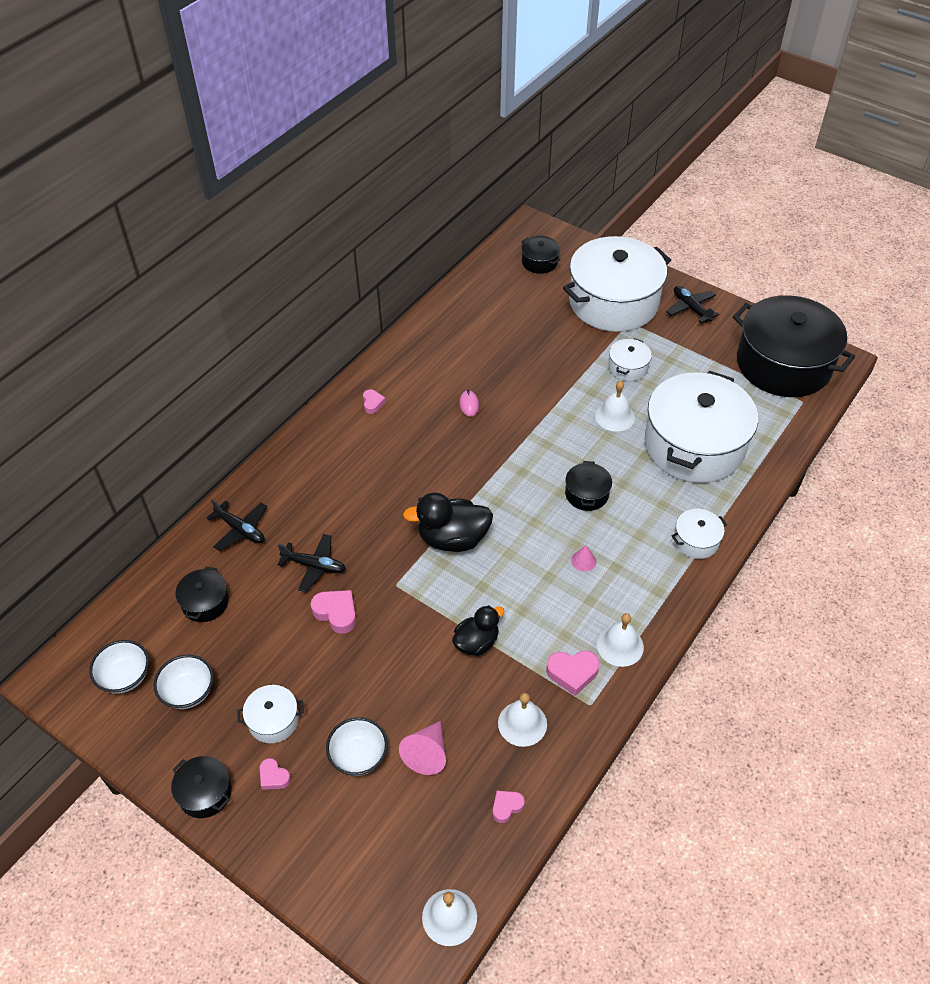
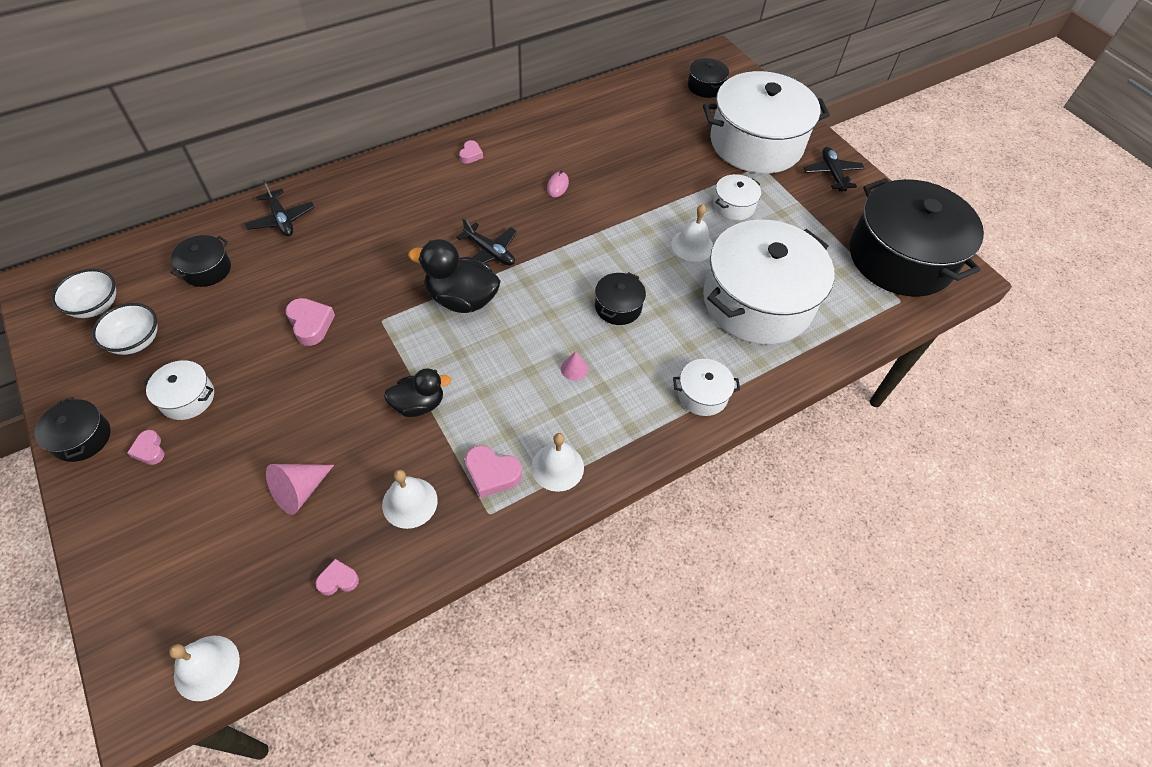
camera: 20 degrees right, 5 degrees up
black plane [277,534,346,592] -> black plane moved to [456,218,517,266]
white bowl [326,717,388,776] -> none

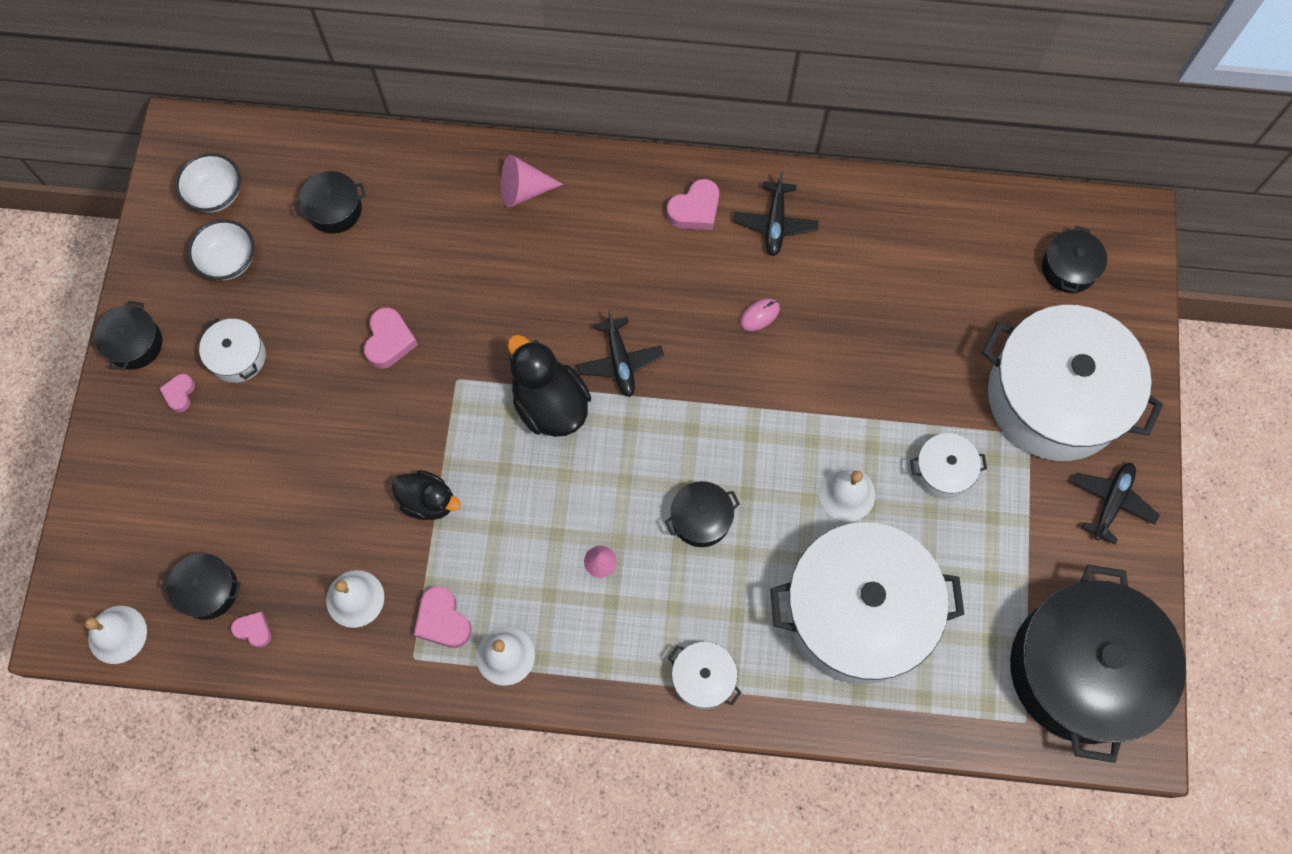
camera: 40 degrees right, 15 degrees up
black plane [244,180,315,236] -> black plane moved to [734,171,818,256]
pink cone [266,464,334,515] -> pink cone moved to [501,155,563,208]
pink heart [459,140,483,164] -> pink heart [667,179,719,230], size x1.61
none -> black pot [161,553,241,620]

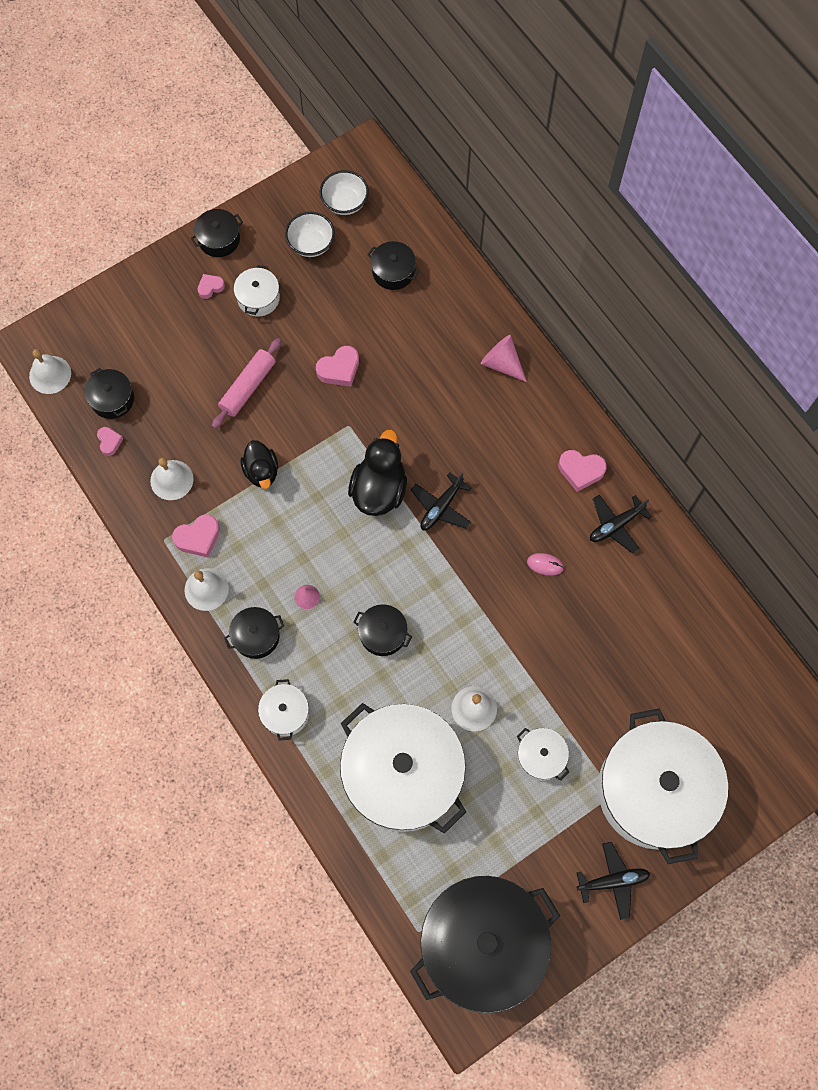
camera: 50 degrees right, 0 degrees up
pink heart [414,586,472,648] -> pink heart turned 135 degrees counterclockwise [172,514,220,557]
black pot [1042,226,1107,293] -> black pot moved to [224,607,284,659]
none -> pink rolling pin [212,338,282,429]

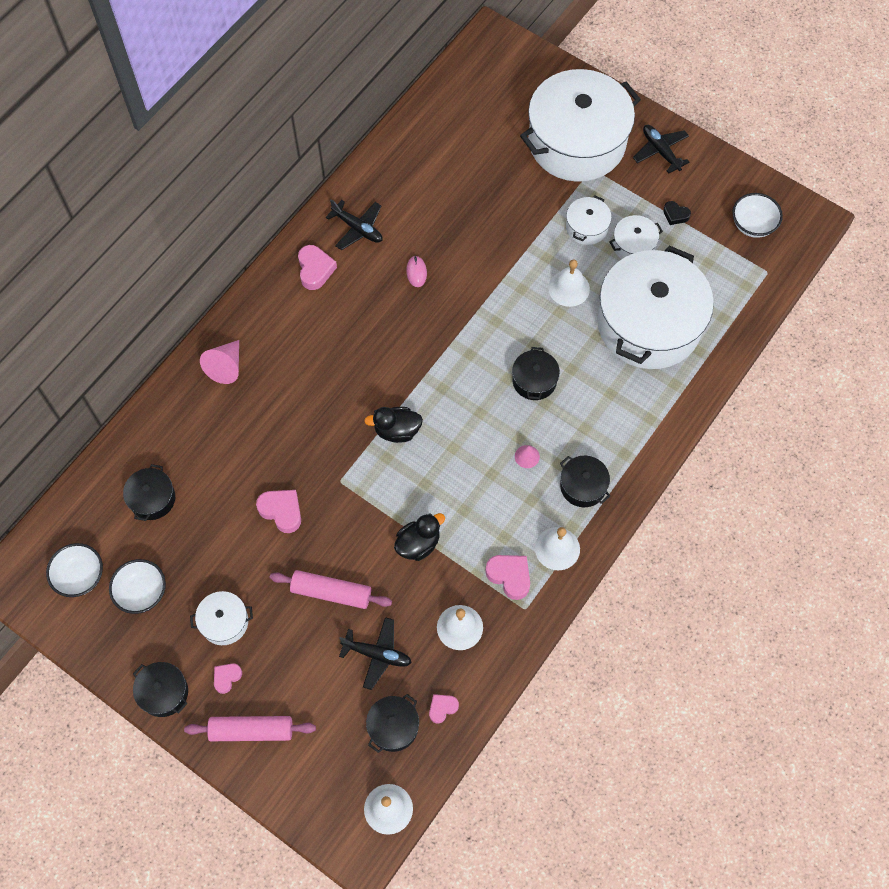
camera: 110 degrees left, 5 degrees down
pink heart [197,274,225,299] -> pink heart turned 90 degrees clockwise [214,663,242,694]
white pot [258,679,309,740] -> white pot moved to [609,215,663,259]
black duck [348,429,407,516] -> black duck [364,407,423,443], size x0.65
black pot [410,876,560,1013] -> white bowl [732,193,783,238]
black plane [411,472,472,531] -> black plane moved to [339,617,412,690]
none -> pink rolling pin [184,716,316,741]
none -> black heart [663,201,691,225]

